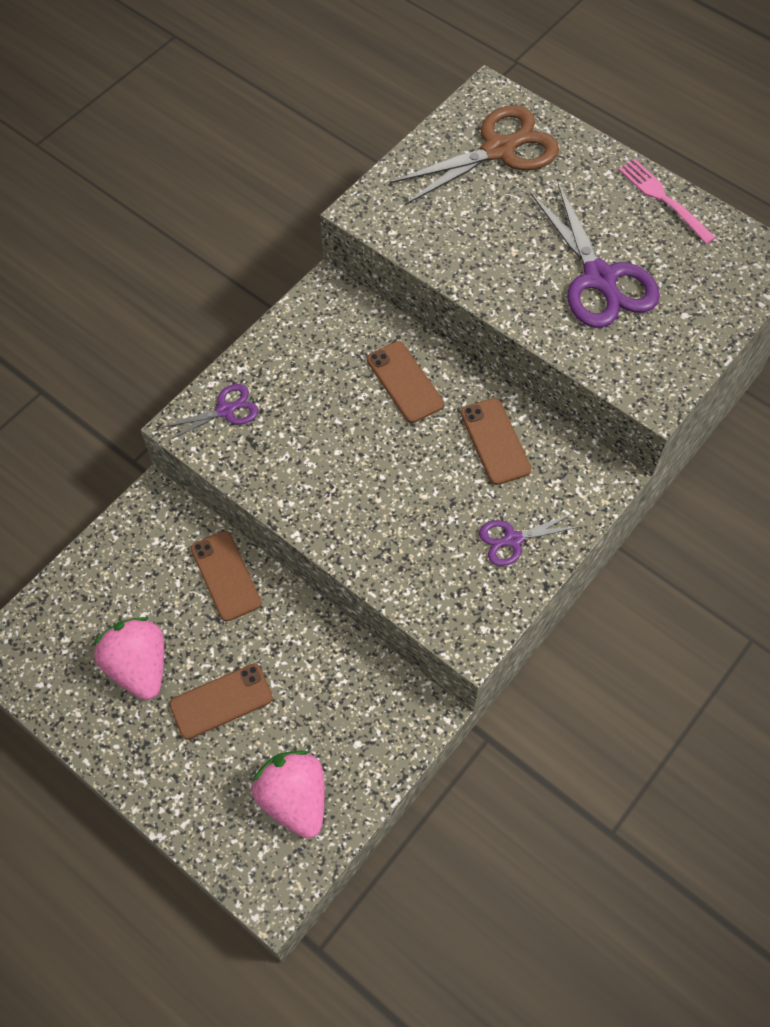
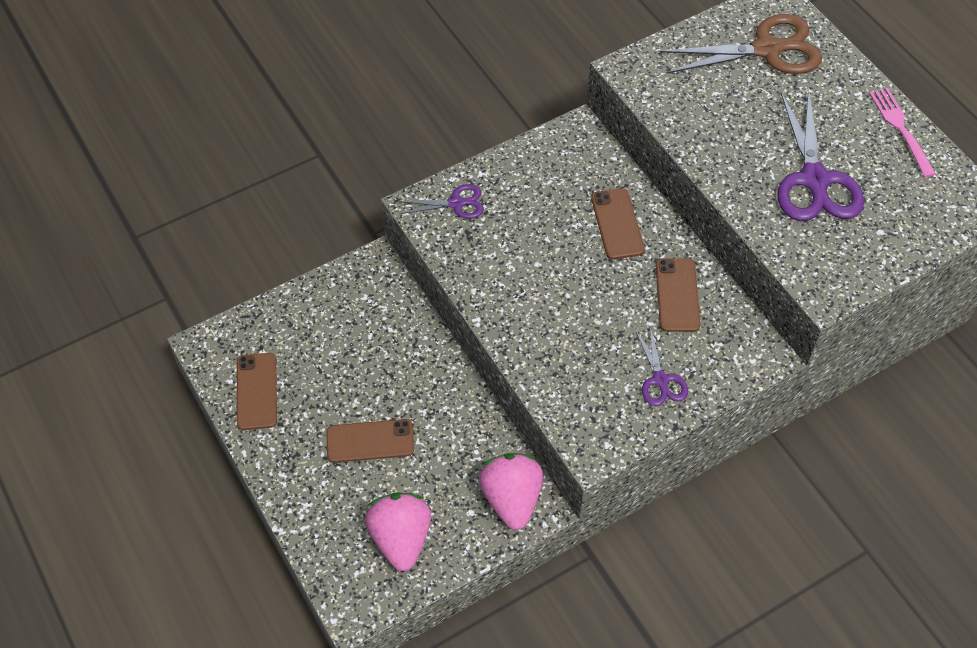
camera: 20 degrees right, 5 degrees down
pink strawberry [93,617,164,700] -> pink strawberry moved to [479,453,543,530]
brown phone [191,531,262,621] -> brown phone moved to [237,353,277,430]
purple scissors [479,513,581,566] -> purple scissors turned 105 degrees counterclockwise [635,327,688,406]

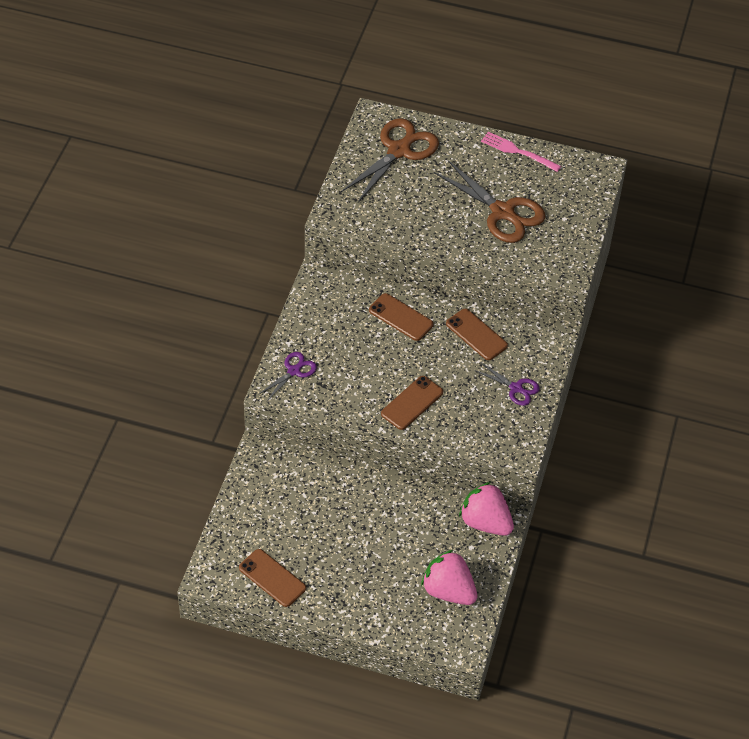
camera: 45 degrees left, 5 degrees down
brown phone [326,419,414,463] -> brown phone moved to [381,376,443,430]
purple scissors [777,89,864,221] -> brown scissors [433,160,545,243]

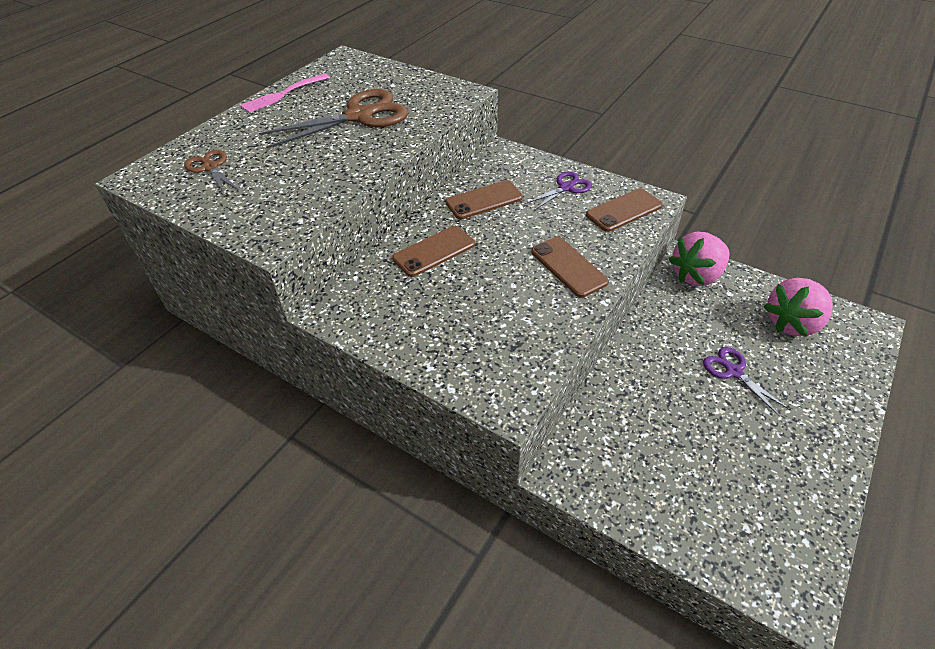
camera: 70 degrees left, 5 degrees down
brown phone [239,549,306,607] -> brown phone moved to [586,188,663,232]
purple scissors [258,352,317,401] -> purple scissors moved to [703,347,790,416]
brown scissors [341,118,439,202] -> brown scissors [184,150,239,195], size x0.52

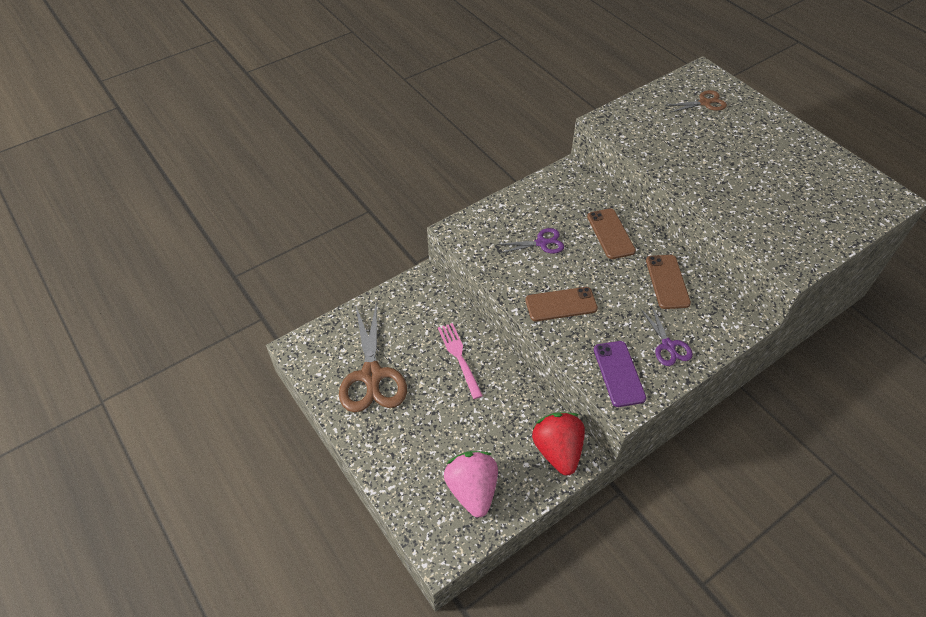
camera: 110 degrees right, 5 degrees up
pink fork [240,73,330,113] -> pink fork moved to [438,323,483,399]
brown scissors [259,89,408,149] -> brown scissors moved to [339,301,407,412]
brown phone [586,188,663,232] -> purple phone [594,341,646,407]
pink strawberry [669,232,730,286] -> red strawberry [532,412,585,475]
purple scissors [703,347,790,416] -> purple scissors moved to [497,228,564,253]

